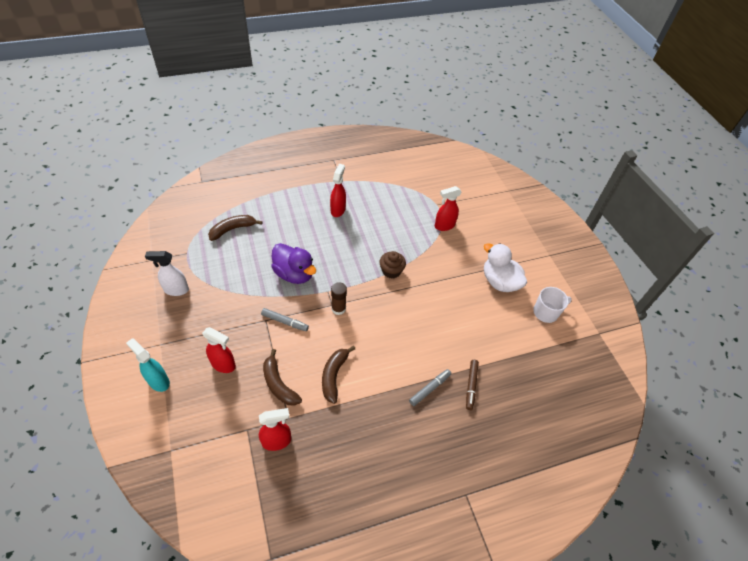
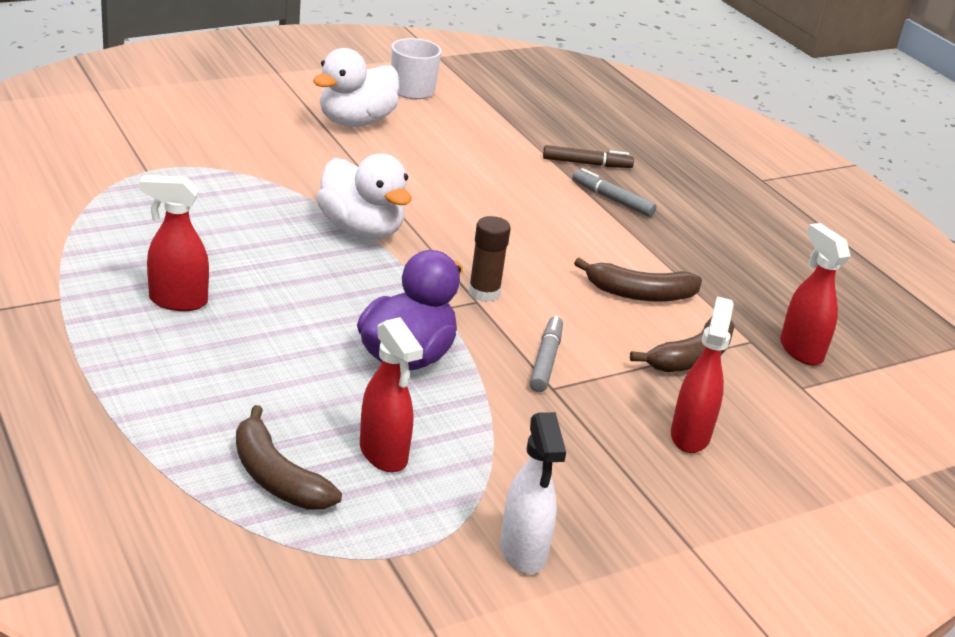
camera: 100 degrees left, 20 degrees down
turquoise spray bottle [126,338,170,392] -> none
brown cupcake [379,251,406,279] -> white duck [316,154,412,239]
red spray bottle [435,186,462,231] -> red spray bottle moved to [360,317,423,472]

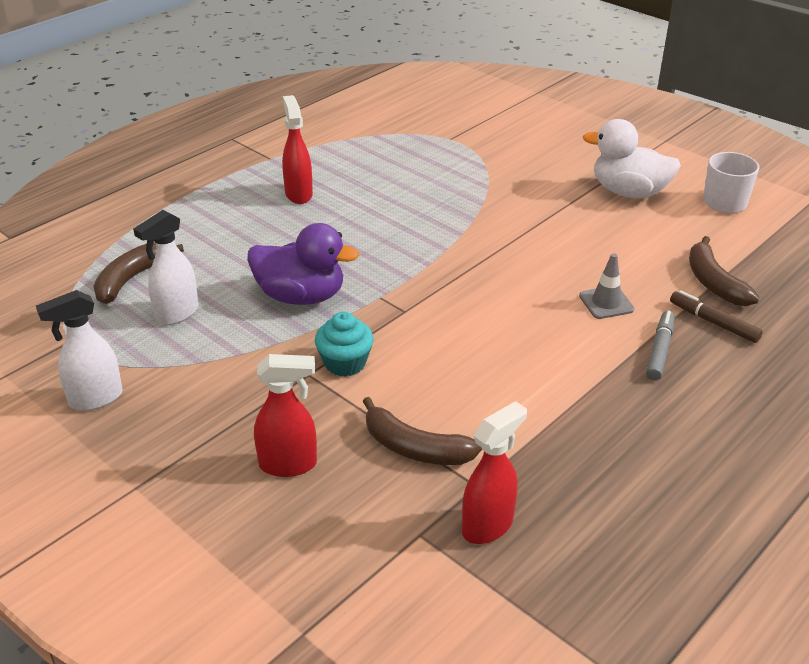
camera: 75 degrees right, 5 degrees up
white duck [316,154,412,239] -> none
red spray bottle [360,317,423,472] -> white spray bottle [133,210,198,325]
brown glue stick [468,216,511,302] -> none
grey marker [530,316,563,392] -> turquoise cupcake [315,312,373,377]
brown marker [543,145,634,168] -> brown marker turned 150 degrees clockwise [670,290,763,343]
brown banana [574,258,702,302] -> brown banana moved to [689,236,760,306]
none -> grey traffic cone [579,253,634,319]

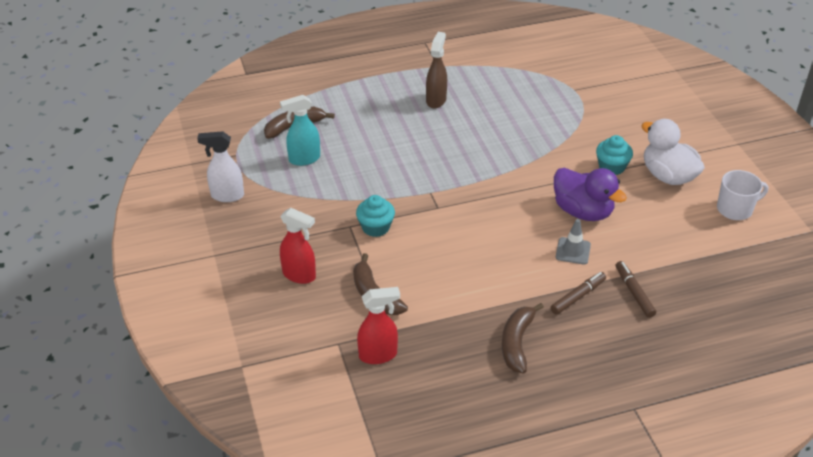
camera: 30 degrees right, 5 degrees up
white spray bottle [133,210,198,325] -> turquoise spray bottle [280,95,320,166]
purple duck [247,223,359,305] -> purple duck moved to [554,168,627,221]
red spray bottle [282,95,313,204] -> brown spray bottle [426,32,447,108]
grey marker [646,311,675,381] -> brown marker [551,272,606,315]
brown banana [689,236,760,306] -> brown banana moved to [502,303,544,373]
none -> turquoise cupcake [596,135,633,175]

